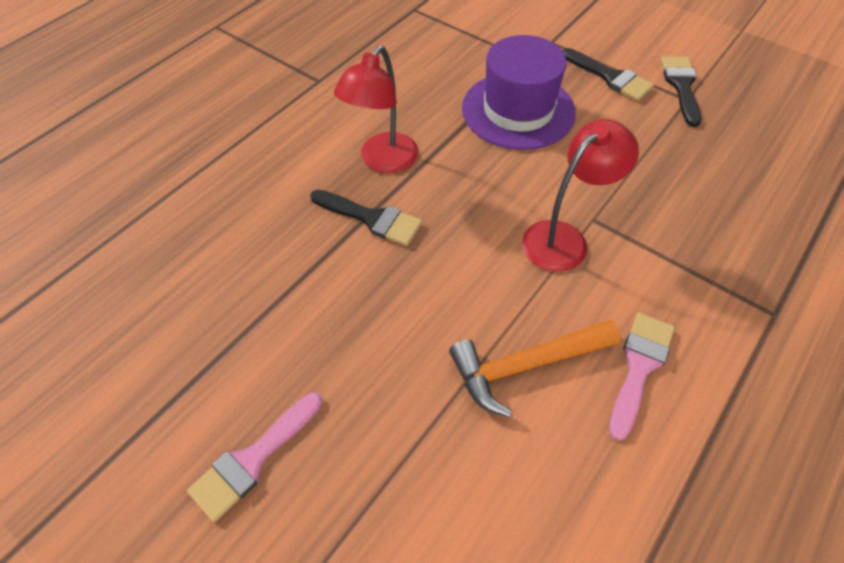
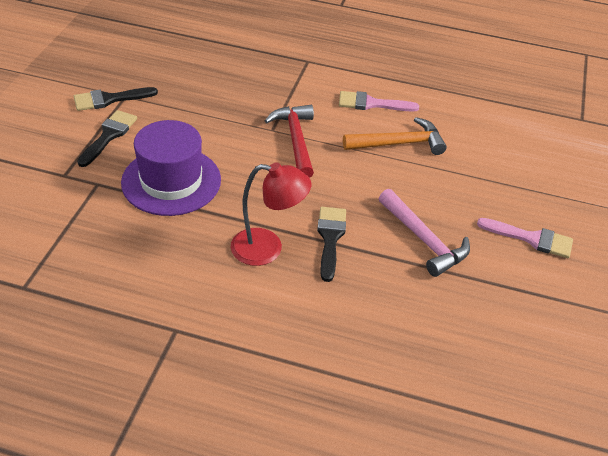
camera: 115 degrees left, 10 degrees down
orange hammer [449,320,620,417] -> orange hammer turned 60 degrees counterclockwise [343,117,447,155]
red lamp [522,119,639,272] -> red hammer [264,105,314,178]
none -> pink hammer [379,189,470,277]

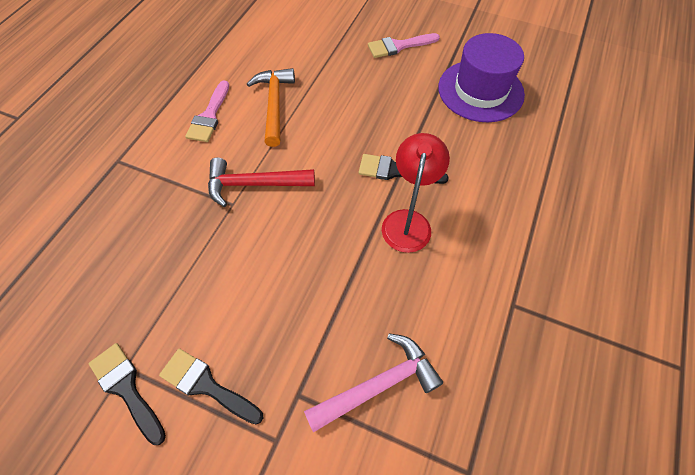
camera: 80 degrees left, 15 degrees up
black brush [74,87,158,111] -> black brush turned 150 degrees clockwise [89,343,166,445]
purple hat [121,120,221,216] -> purple hat moved to [438,33,525,122]
pink hammer [379,189,470,277] -> pink hammer moved to [304,334,443,432]
pink brush [477,218,573,258] -> pink brush turned 135 degrees counterclockwise [368,33,440,58]

